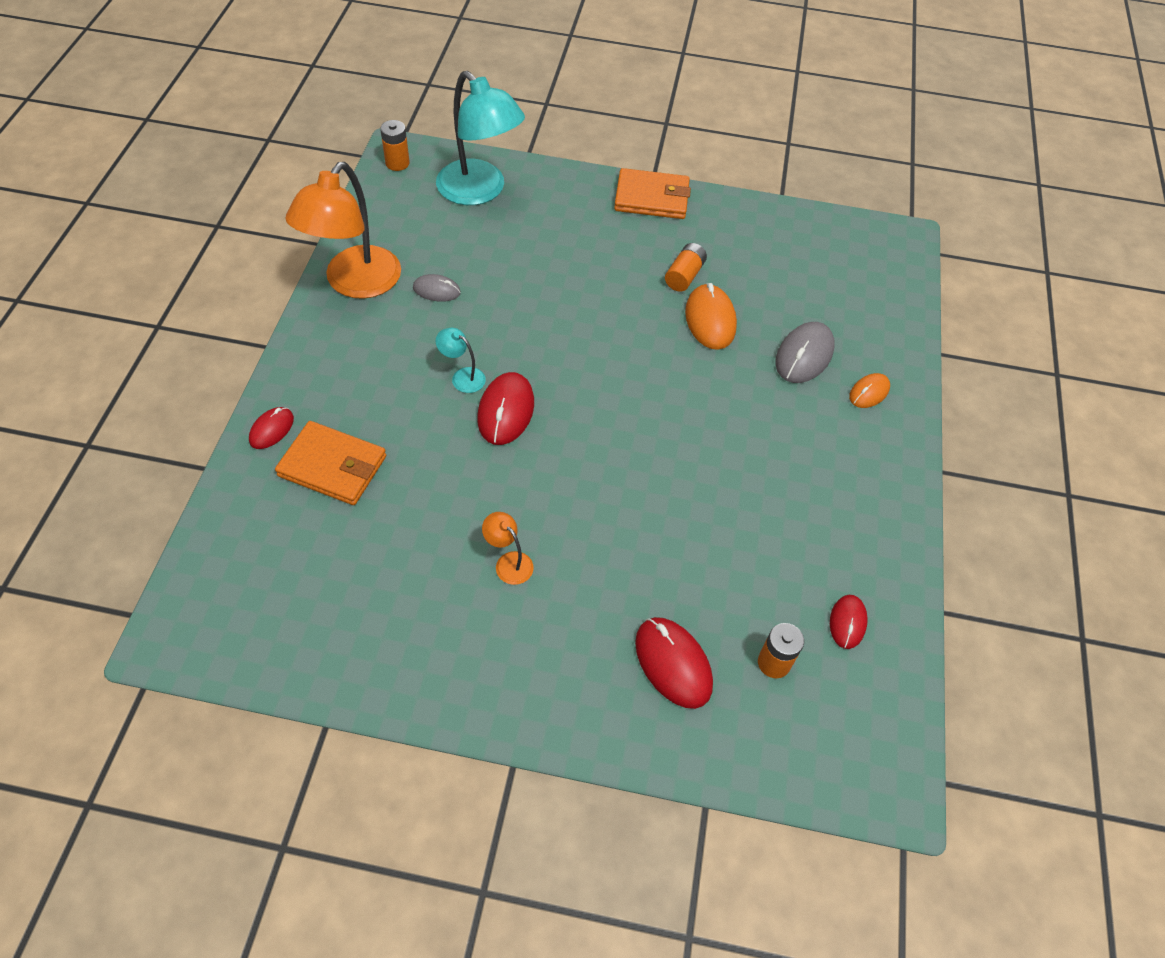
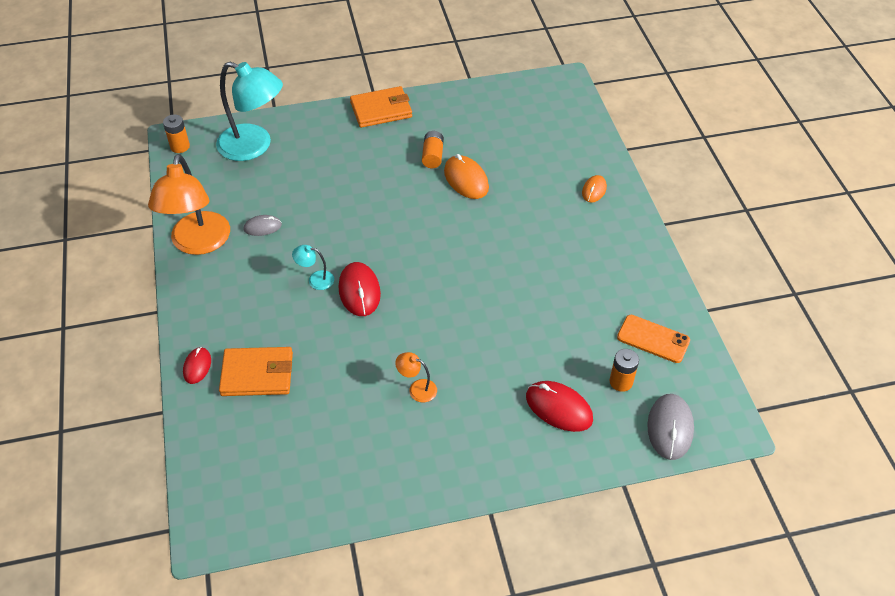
camera: 20 degrees left, 5 degrees down
grey mouse [775,322,835,383] -> grey mouse moved to [647,394,694,460]
red mouse [830,595,868,649] -> orange phone [617,315,690,363]

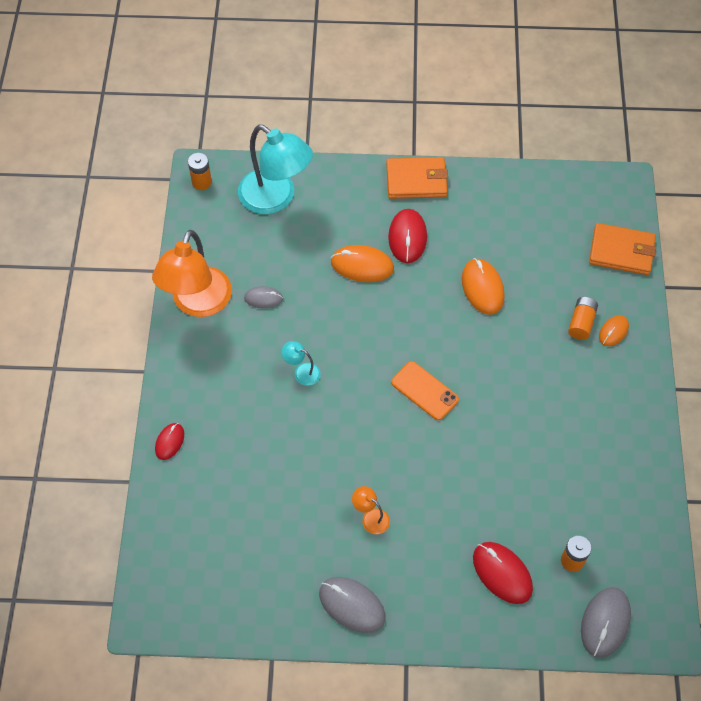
camera: 15 degrees right, 10 degrees up
orange wallet [219,347,293,396] -> orange wallet moved to [589,223,656,275]
red mouse [339,262,381,316] -> red mouse moved to [388,209,427,263]
orange battery [422,131,444,168] -> orange battery moved to [568,297,598,340]
orange phone [617,315,690,363] -> orange phone moved to [391,361,459,420]
none -> grey mouse [319,577,386,633]
none -> orange mouse [331,245,394,282]

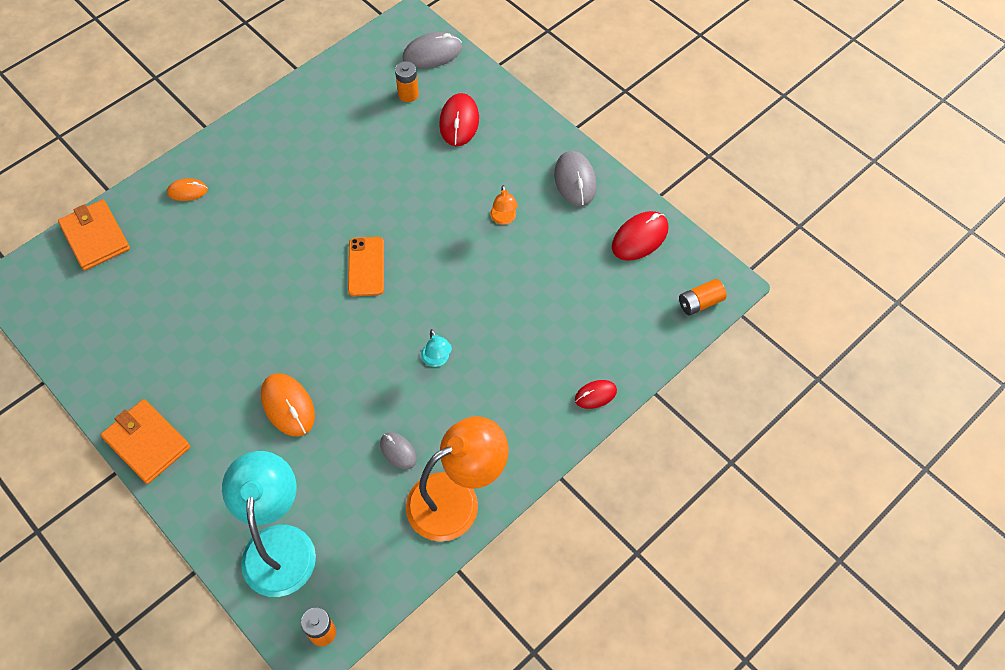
camera: 135 degrees left, 0 degrees up
red mouse [388,209,427,263] -> red mouse moved to [612,211,669,261]
orange mouse [462,258,505,315] -> none
orange battery [568,297,598,340] -> orange battery moved to [679,279,727,315]

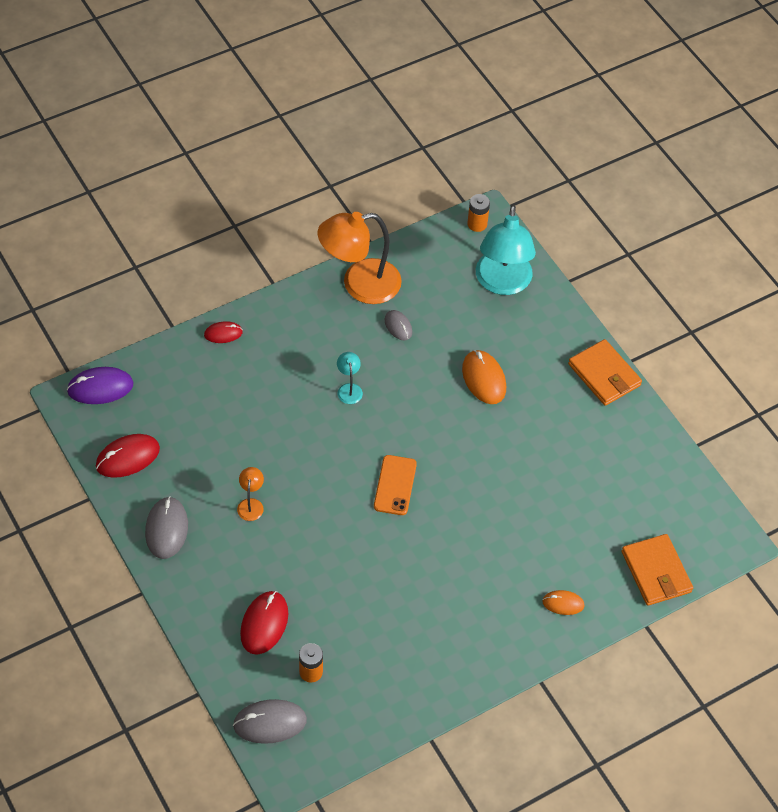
camera: 170 degrees left, 5 degrees down
orange battery [679,279,727,315] -> purple mouse [67,367,134,404]

